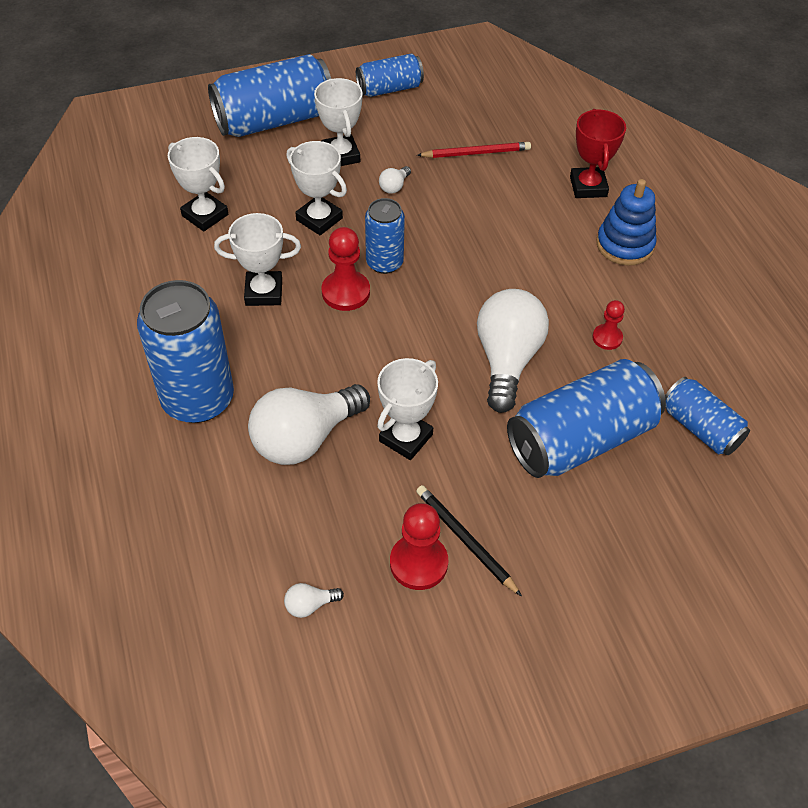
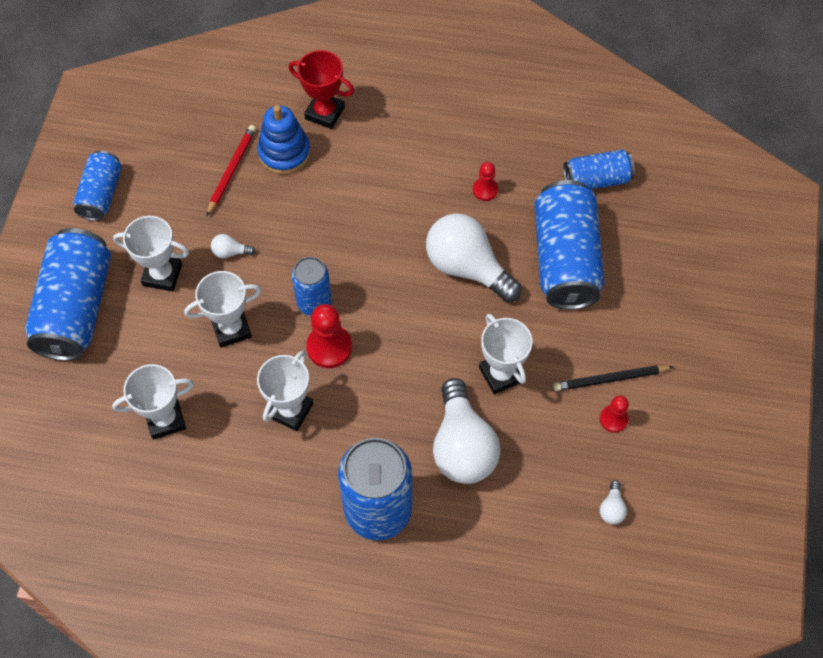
camera: 60 degrees left, 10 degrees up
white light bulb [379,166,411,194] -> white light bulb turned 120 degrees clockwise [211,234,255,258]
red pawn [390,503,448,590] -> red pawn [600,395,629,433], size x0.60
blue stacking toy [596,179,657,266] -> blue stacking toy moved to [257,105,311,175]

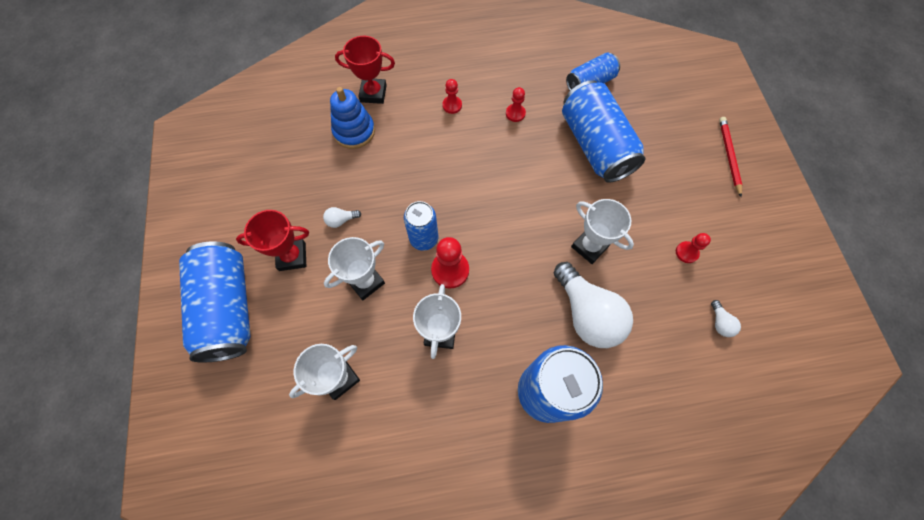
camera: 20 degrees left, 5 degrees up
blue can [74,151,122,221] -> none
white trophy [113,216,189,291] -> red trophy [236,210,309,271]
red pencil [206,125,256,216] -> red pencil moved to [719,117,742,197]
white light bulb [426,213,522,302] -> none
black pencil [553,365,673,391] -> none
none -> red pawn [442,79,462,114]

